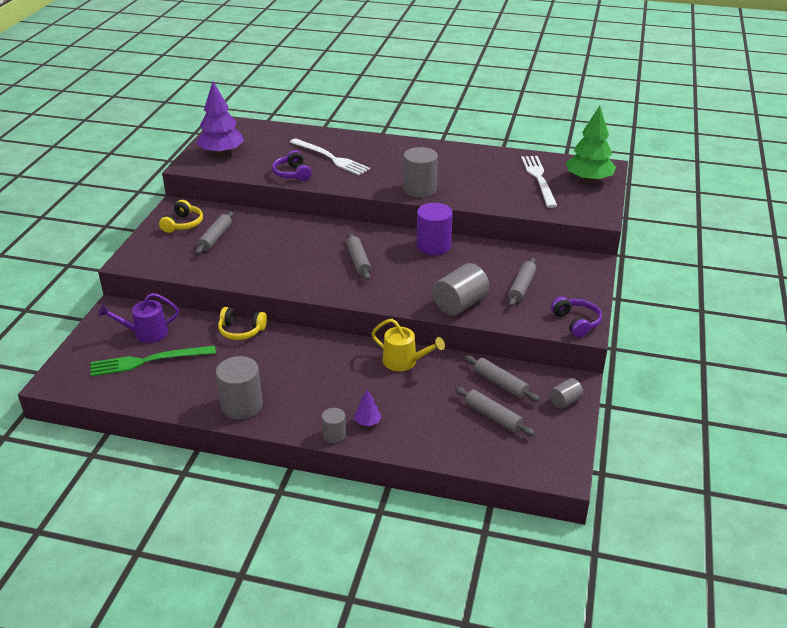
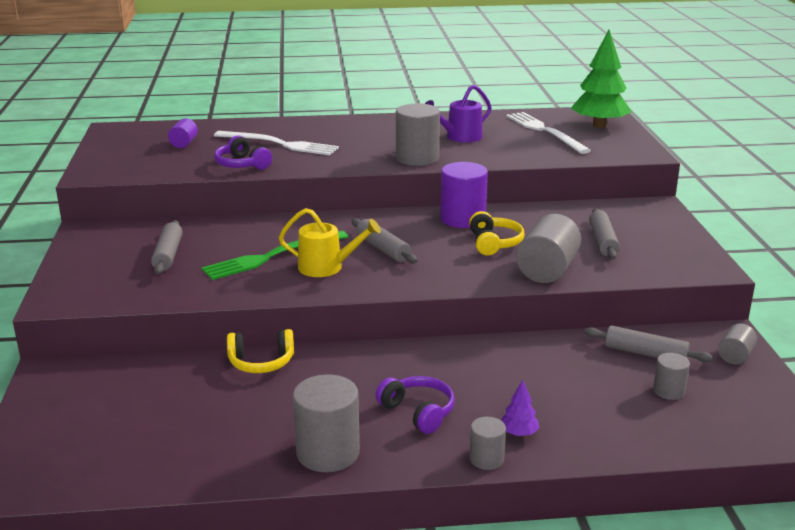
camera: 20 degrees left, 10 degrees down
green fork [90,345,216,376] -> green fork moved to [202,231,348,280]
purple watering can [98,293,179,343] -> purple watering can moved to [425,85,492,143]
yellow headphones [159,200,203,233] -> yellow headphones moved to [469,211,525,256]
purple tree [196,81,244,156] -> none
yellow watering can [371,319,445,371] -> yellow watering can moved to [278,208,381,277]
grey rolling pin [455,387,535,436] -> grey cylinder [653,353,690,400]
purple headphones [551,297,602,338] -> purple headphones moved to [375,376,455,434]
none -> purple cylinder [168,118,198,148]

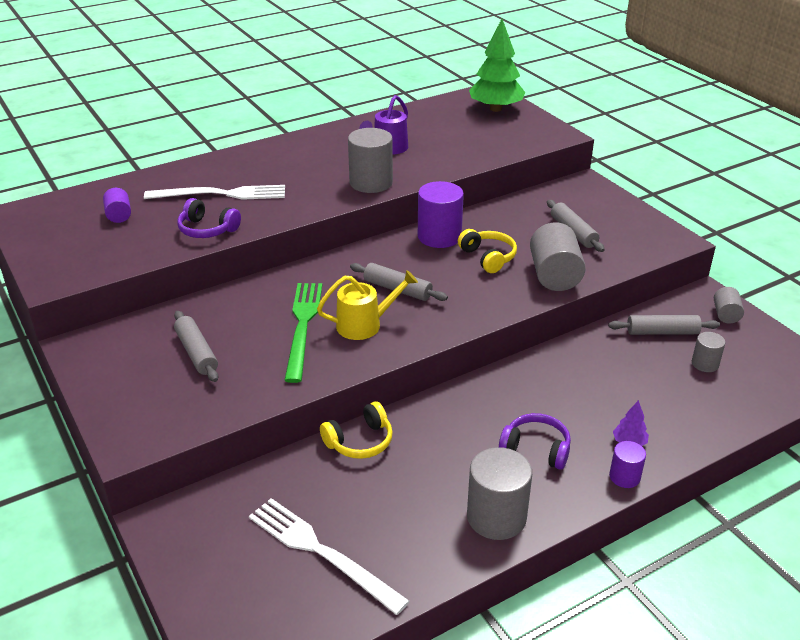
camera: 25 degrees left, 10 degrees up
green fork [202,231,348,280] -> green fork turned 150 degrees clockwise [284,283,322,383]
grey cylinder [470,417,506,470] -> purple cylinder [609,441,646,488]
white fork [506,112,591,154] -> white fork moved to [249,498,410,615]

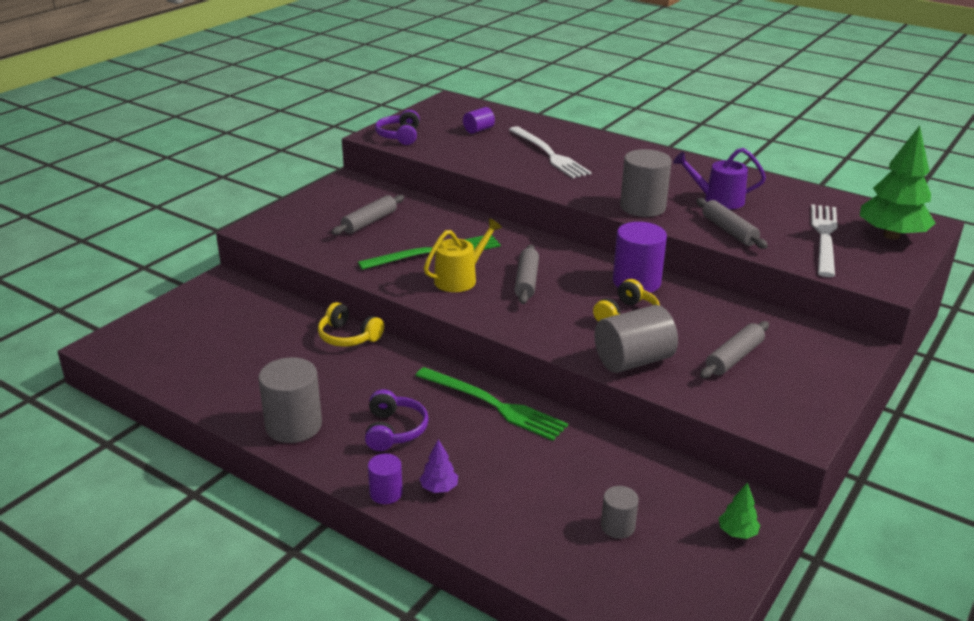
camera: 65 degrees right, 5 degrees down
purple headphones [177,198,241,238] -> purple headphones moved to [375,110,420,145]
white fork [249,498,410,615] -> white fork moved to [811,204,838,277]
yellow watering can [317,270,418,340] -> yellow watering can turned 90 degrees counterclockwise [424,218,502,292]
grey rolling pin [608,315,720,335] -> grey rolling pin moved to [696,198,768,249]
grey cylinder [714,287,744,324] -> green tree [719,482,760,539]
none -> green fork [415,367,568,441]

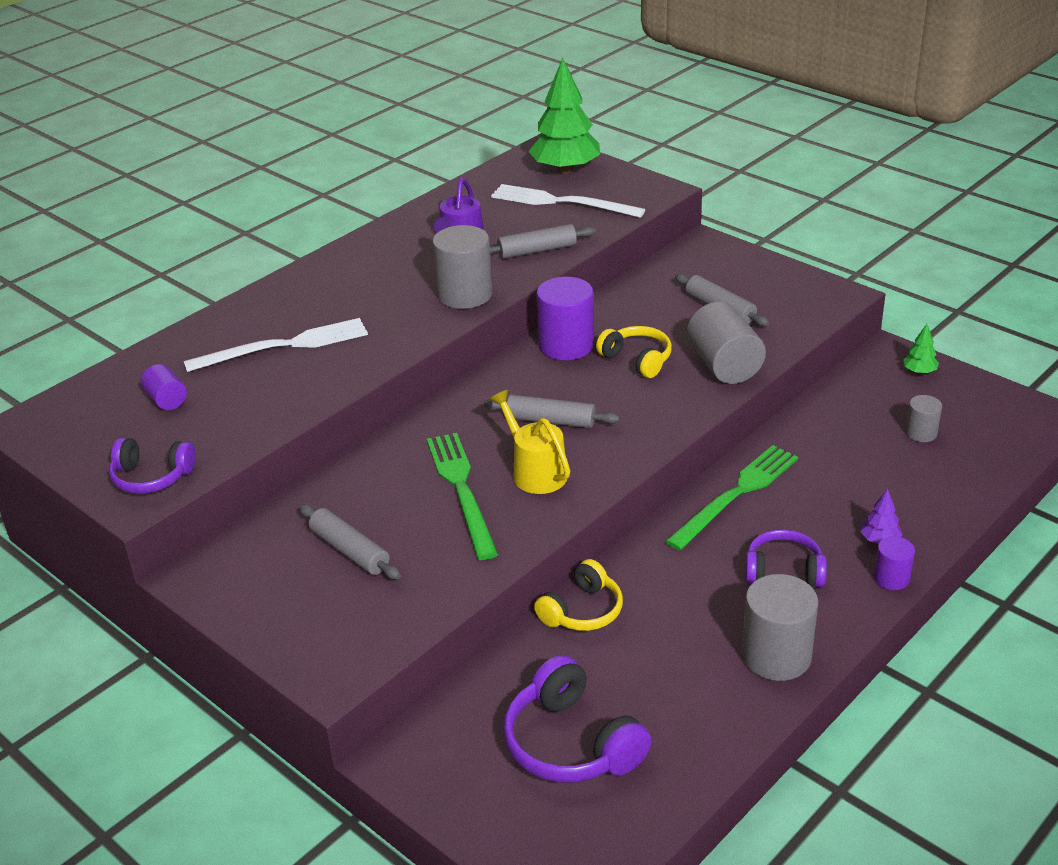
camera: 80 degrees left, 5 degrees up
none -> purple headphones [503,655,652,783]

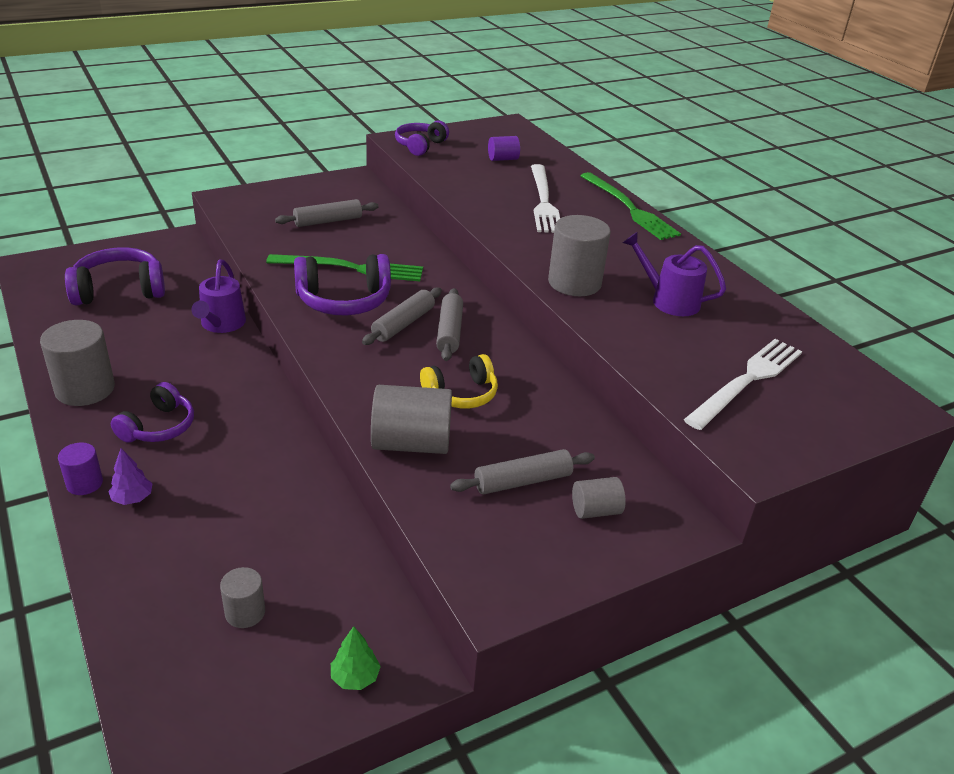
camera: 105 degrees right, 0 degrees up
grey rolling pin [490,224,596,259] -> grey rolling pin moved to [436,288,463,361]
yellow watering can [490,390,570,494] -> purple headphones [294,254,391,315]
green tree [528,58,600,173] -> none
yellow headphones [534,559,623,631] -> purple watering can [192,259,246,333]
purple cylinder [537,277,594,360] -> none
green fork [665,445,798,551] -> green fork moved to [581,172,681,240]
none -> grey cylinder [572,477,625,519]

